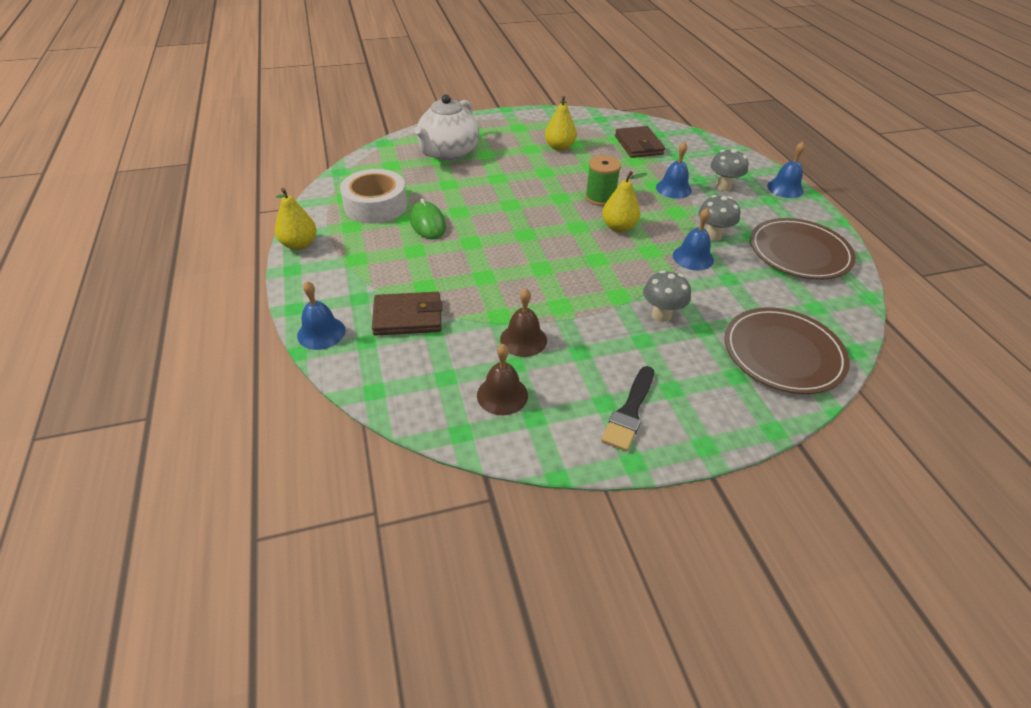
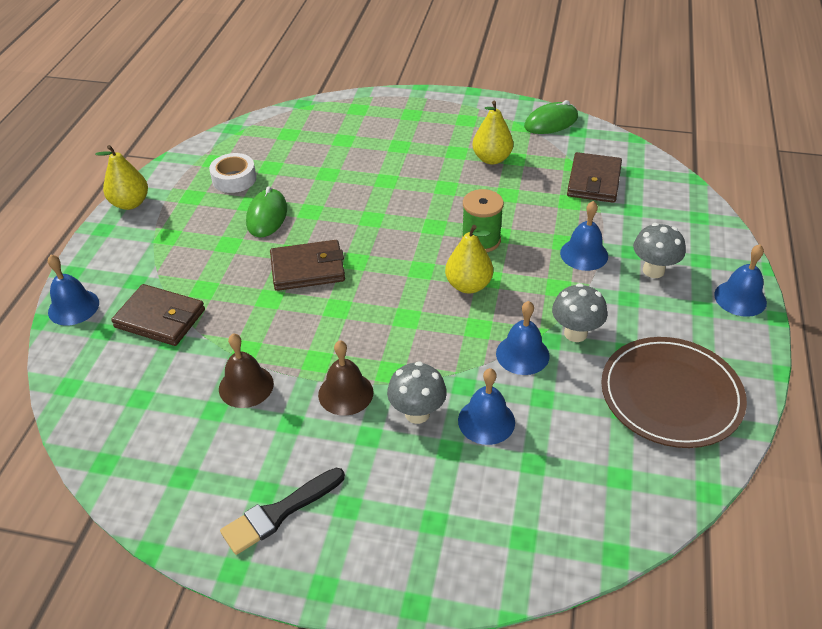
camera: 30 degrees right, 0 degrees up
white tape [340,169,407,224] -> white tape [209,153,256,193], size x0.62
white teapot [414,94,479,161] -> none
brown bell [477,344,528,415] -> brown bell moved to [318,340,374,416]
brown plate [725,307,850,394] -> none
none -> brown wallet [270,240,345,291]
none -> blue bell [458,368,515,445]
none -> green mouse [524,100,578,134]

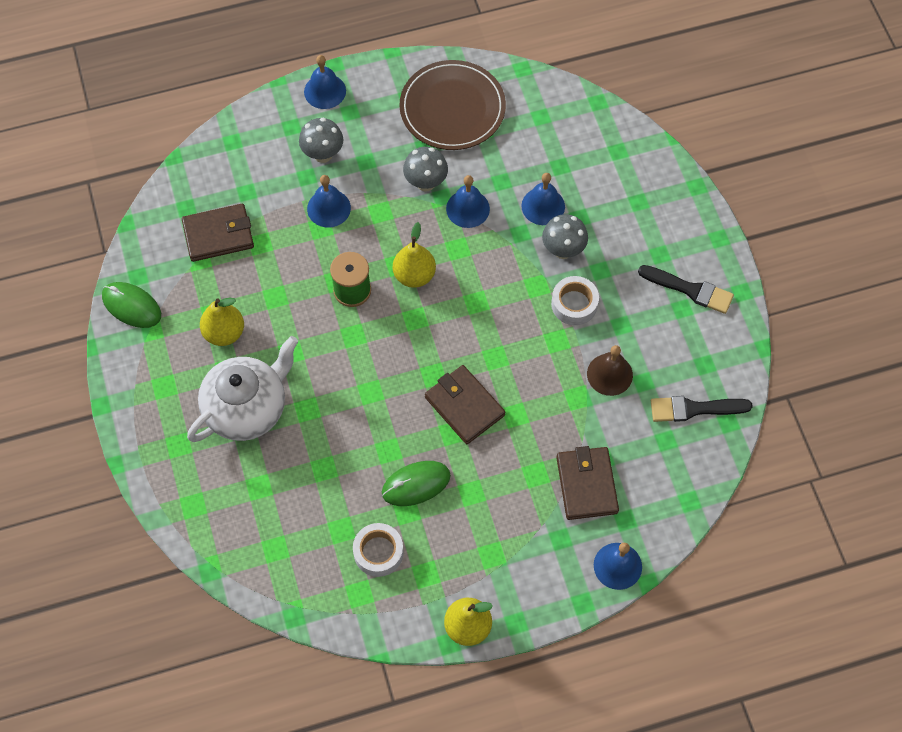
camera: 120 degrees left, 20 degrees up
brown bell [318,340,374,416] -> white tape [551,276,599,325]
none -> white teapot [187,336,298,442]
none -> black brush [651,396,753,422]

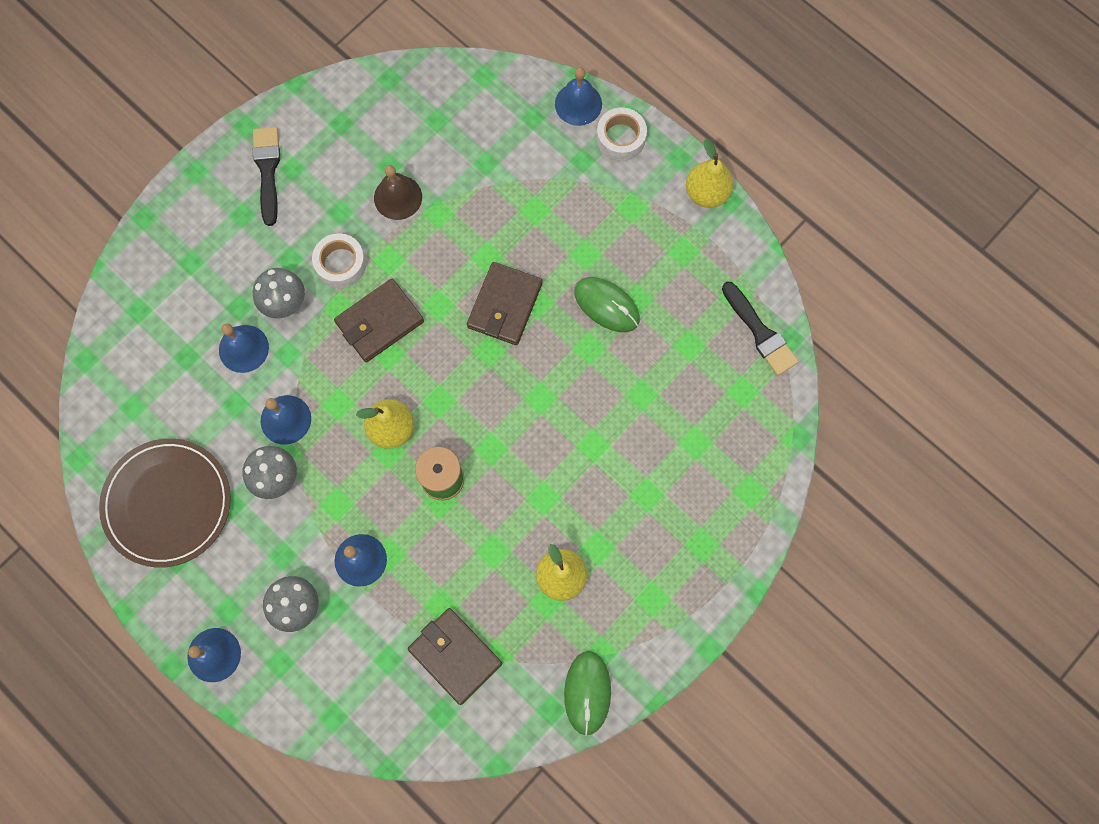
camera: 120 degrees left, 10 degrees up
white teapot [187,336,298,442] -> none
white tape [353,523,404,577] -> white tape moved to [596,107,647,161]
brown wallet [556,446,619,520] -> brown wallet moved to [334,279,424,362]
black brush [651,396,753,422] -> black brush moved to [722,281,799,376]

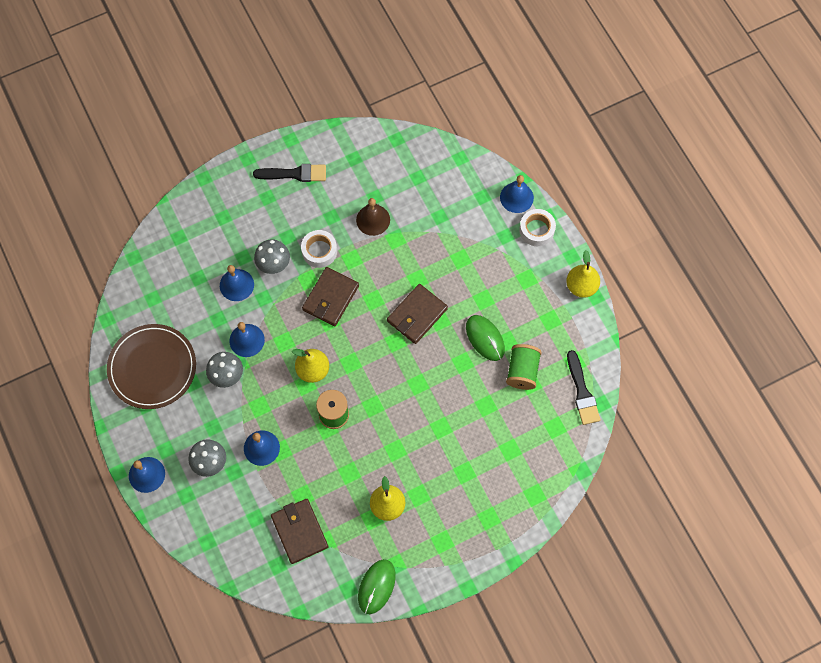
camera: 20 degrees right, 5 degrees down
black brush [253,127,280,226] -> black brush turned 75 degrees clockwise [253,164,326,182]
brown wallet [334,279,424,362] -> brown wallet turned 45 degrees counterclockwise [302,267,359,326]
none -> green spool [506,344,542,390]

